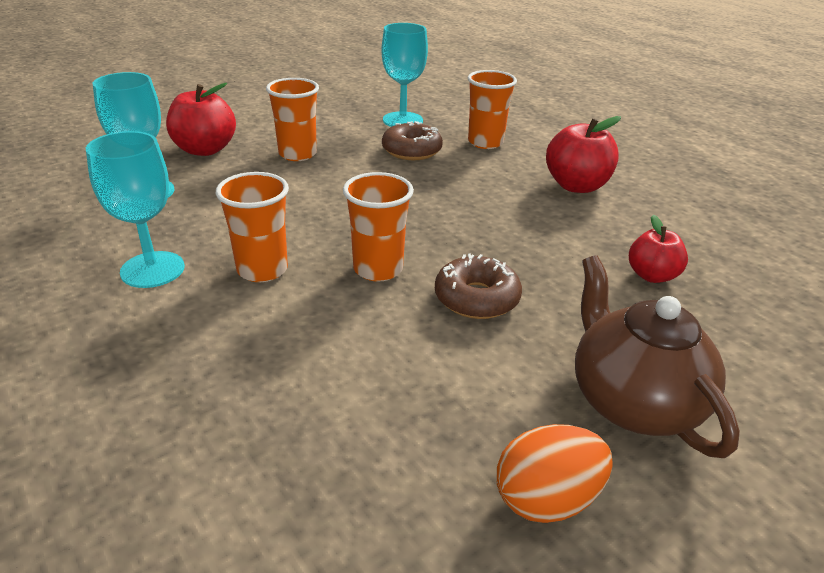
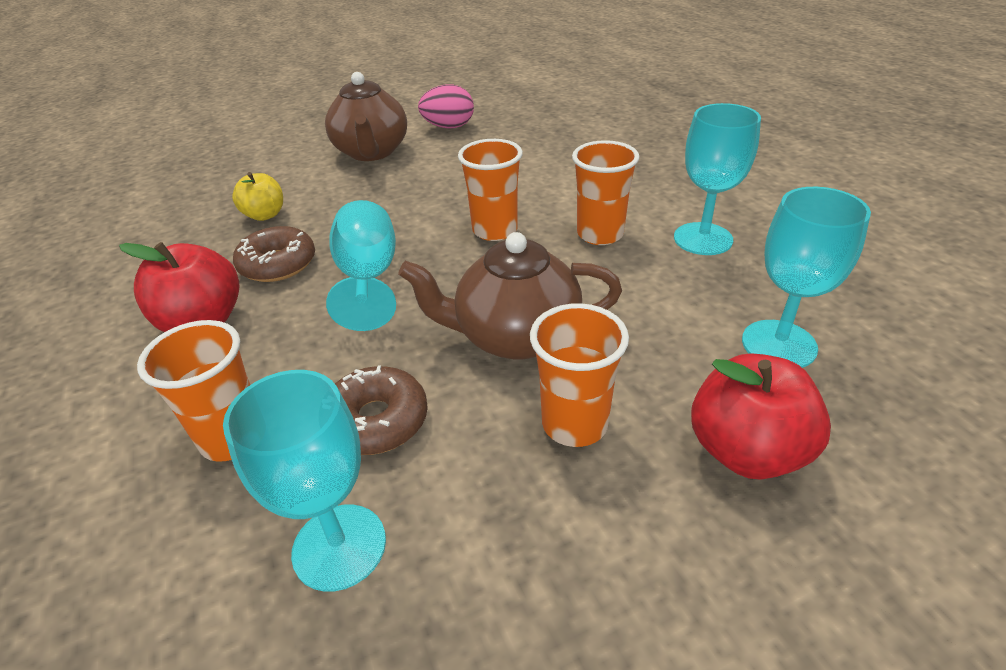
camera: 165 degrees left, 5 degrees up
brown donut [435,253,522,319] -> brown donut moved to [233,226,315,282]
orange egg [496,424,613,523] -> pink egg [418,84,474,128]
red apple [629,215,688,283] -> yellow apple [232,172,283,221]
none -> turquoise goblet [326,200,396,331]
none -> brown teapot [398,232,622,360]

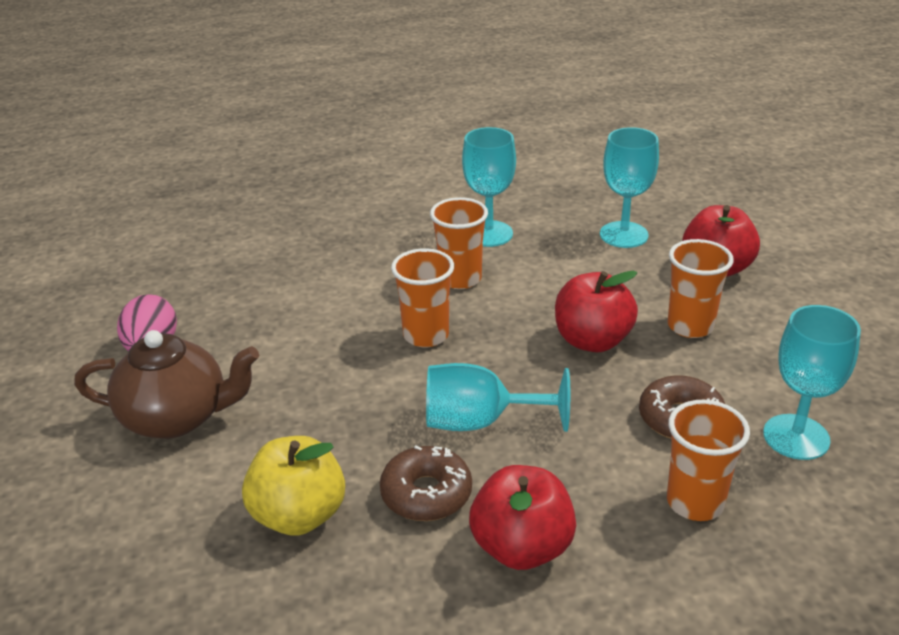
camera: 80 degrees left, 5 degrees down
yellow apple [232,172,283,221] -> yellow apple [242,436,345,536], size x1.56
brown teapot [398,232,622,360] -> red apple [555,271,638,352]

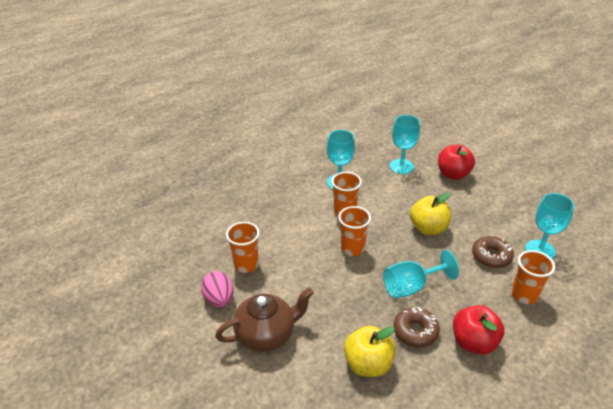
camera: 25 degrees left, 5 degrees up
red apple [555,271,638,352] -> yellow apple [410,193,451,235]
orange cup [668,239,734,338] -> orange cup moved to [226,222,260,273]

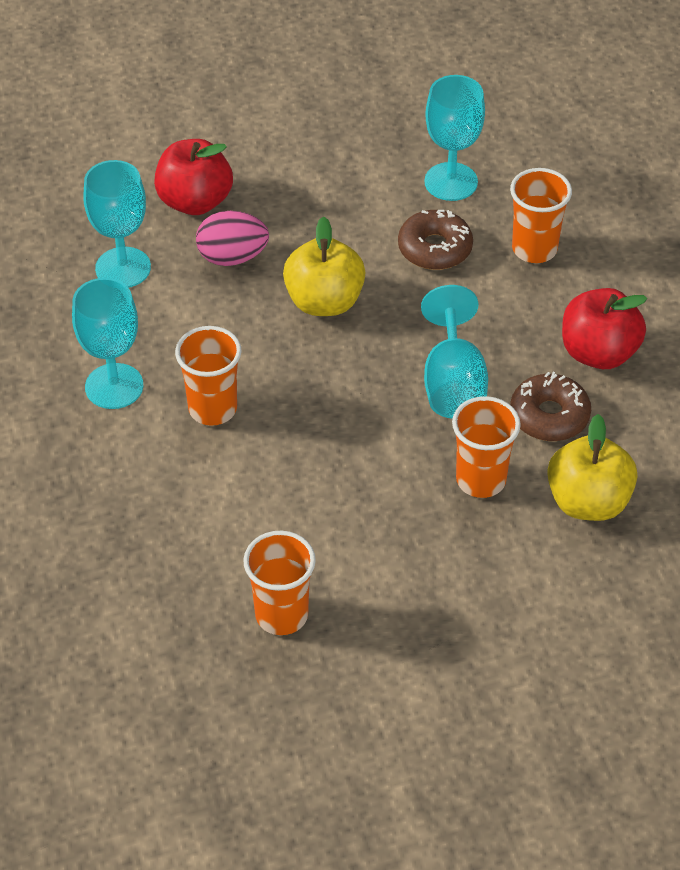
camera: 70 degrees left, 10 degrees up
pink egg [201,271,234,307] -> pink egg moved to [196,211,269,266]
brown teapot [215,288,314,352] -> none
orange cup [338,206,371,256] -> orange cup moved to [452,396,521,498]

